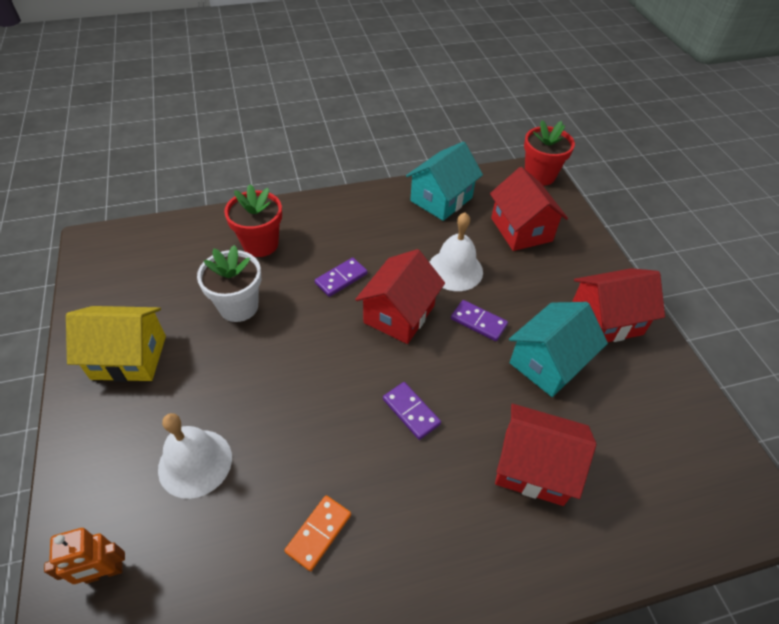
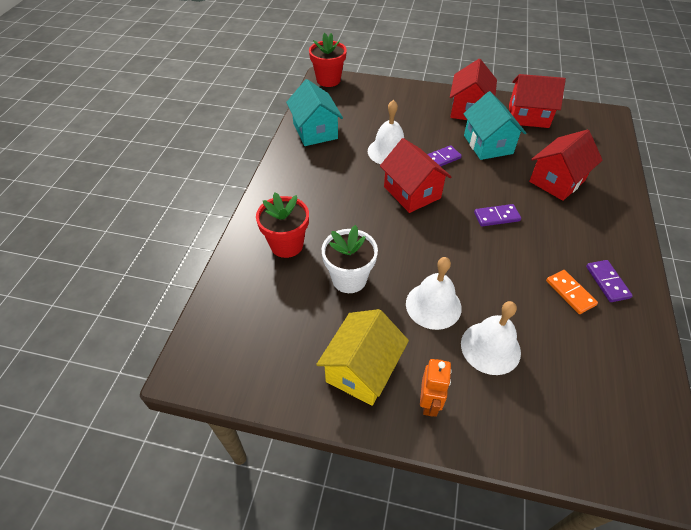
camera: 60 degrees left, 0 degrees up
orange robot [44,528,125,584] -> orange robot moved to [420,359,452,417]
purple domino [315,258,367,297] -> purple domino moved to [586,260,633,302]
red house [490,167,568,251] -> red house moved to [509,74,566,128]
none -> white bell [406,257,462,330]

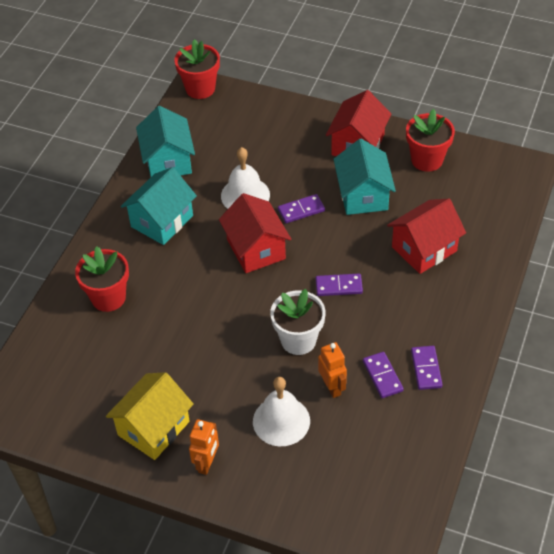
camera: 10 degrees right, 0 degrees up
white flower pot [322,225,378,293] -> white flower pot moved to [270,289,326,355]
white bell [406,257,462,330] -> none
red house [509,74,566,128] -> red flower pot [406,109,455,172]
orange domino [546,270,598,314] -> purple domino [363,352,404,398]
none -> turquoise house [121,167,197,245]
none -> orange robot [318,342,347,398]

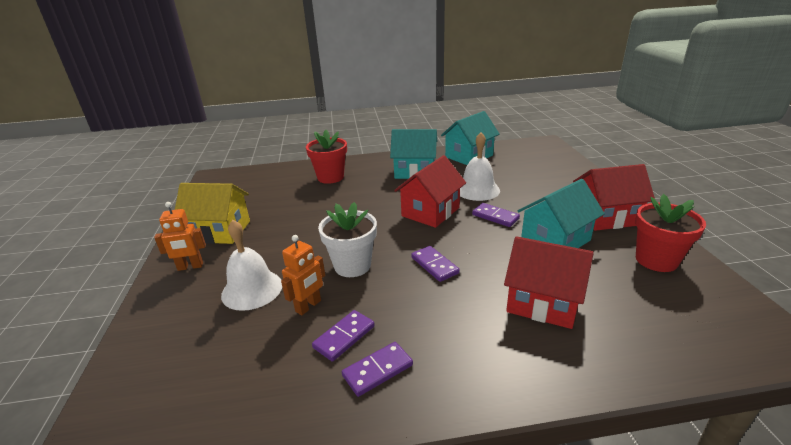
camera: 60 degrees right, 20 degrees down
red flower pot [174,39,220,99] -> none

